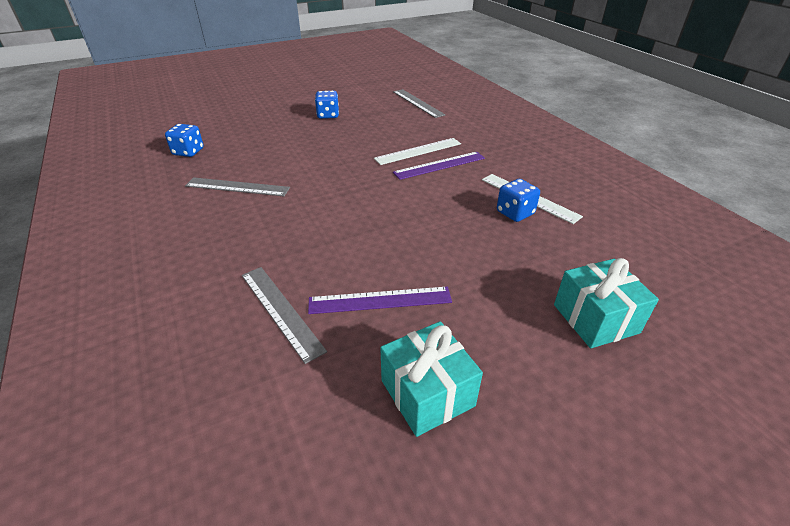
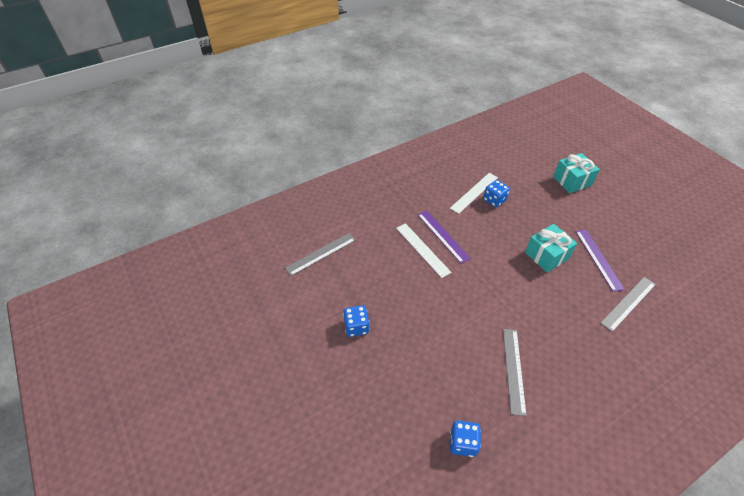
camera: 95 degrees left, 10 degrees up
turquoise gift [380,321,483,437] -> turquoise gift moved to [525,224,577,273]

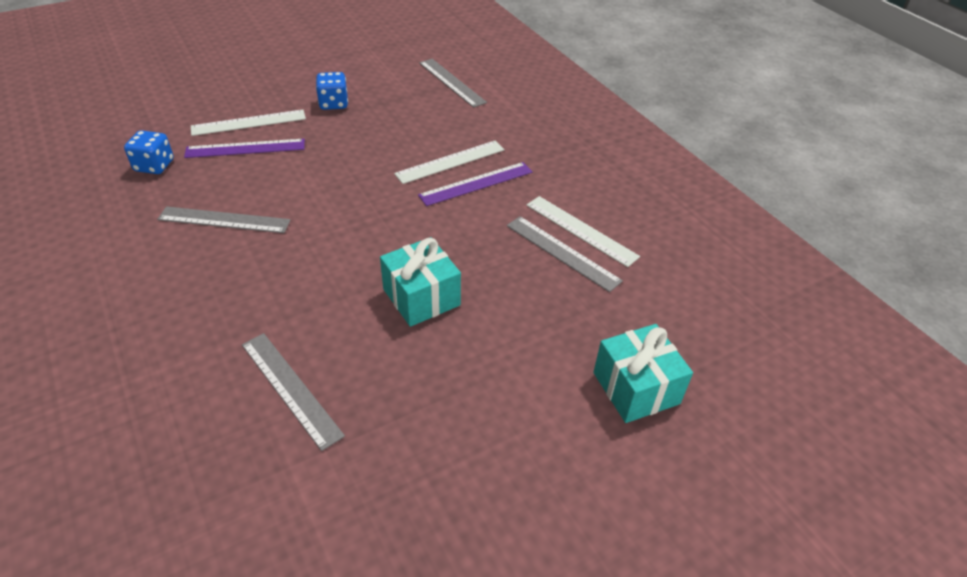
camera: 90 degrees right, 5 degrees down
blue dice [483,180,510,208] -> grey ruler [507,216,623,292]
purple ruler [576,230,625,292] -> purple ruler moved to [184,139,305,158]
none -> white ruler [191,110,306,136]

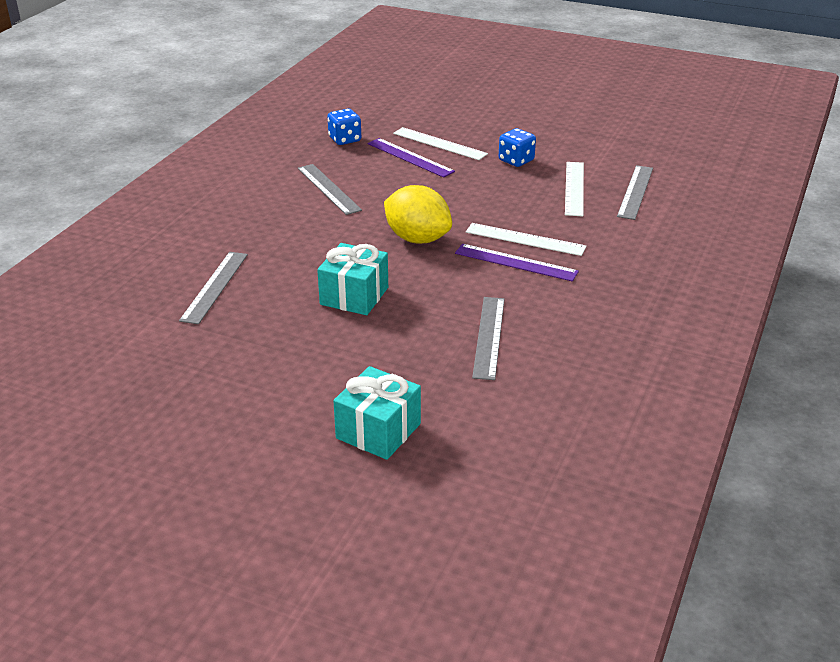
camera: 55 degrees right, 10 degrees down
white ruler [527,196,640,267] -> white ruler moved to [565,162,584,216]
none -> yellow lemon [384,185,452,244]

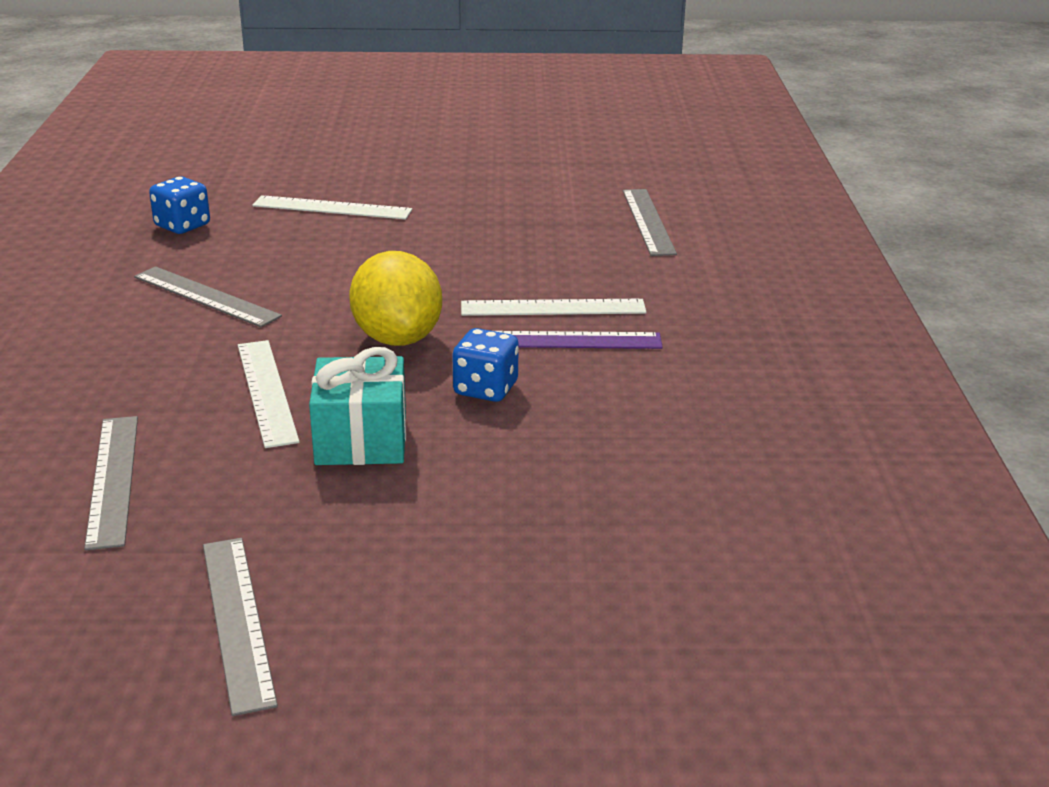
camera: 25 degrees left, 5 degrees down
turquoise gift [333,366,421,460] -> none
purple ruler [368,138,455,178] -> none
yellow lemon [384,185,452,244] -> yellow lemon turned 60 degrees clockwise [349,251,442,346]
grey ruler [472,297,505,380] -> grey ruler moved to [203,538,278,716]
blue dice [499,128,536,167] -> blue dice moved to [452,328,519,402]
white ruler [565,162,584,216] -> white ruler moved to [238,340,300,448]

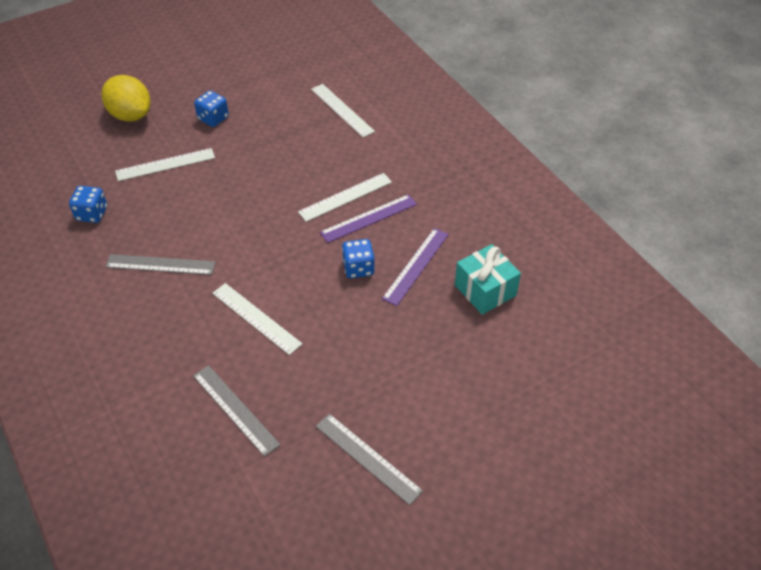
camera: 30 degrees left, 20 degrees up
turquoise gift [309,347,406,465] -> turquoise gift moved to [455,244,521,315]
yellow lemon [349,251,442,346] -> yellow lemon moved to [101,75,151,122]
grey ruler [623,189,677,256] -> white ruler [311,84,375,138]
none -> blue dice [194,91,229,127]
none -> purple ruler [382,228,449,306]

